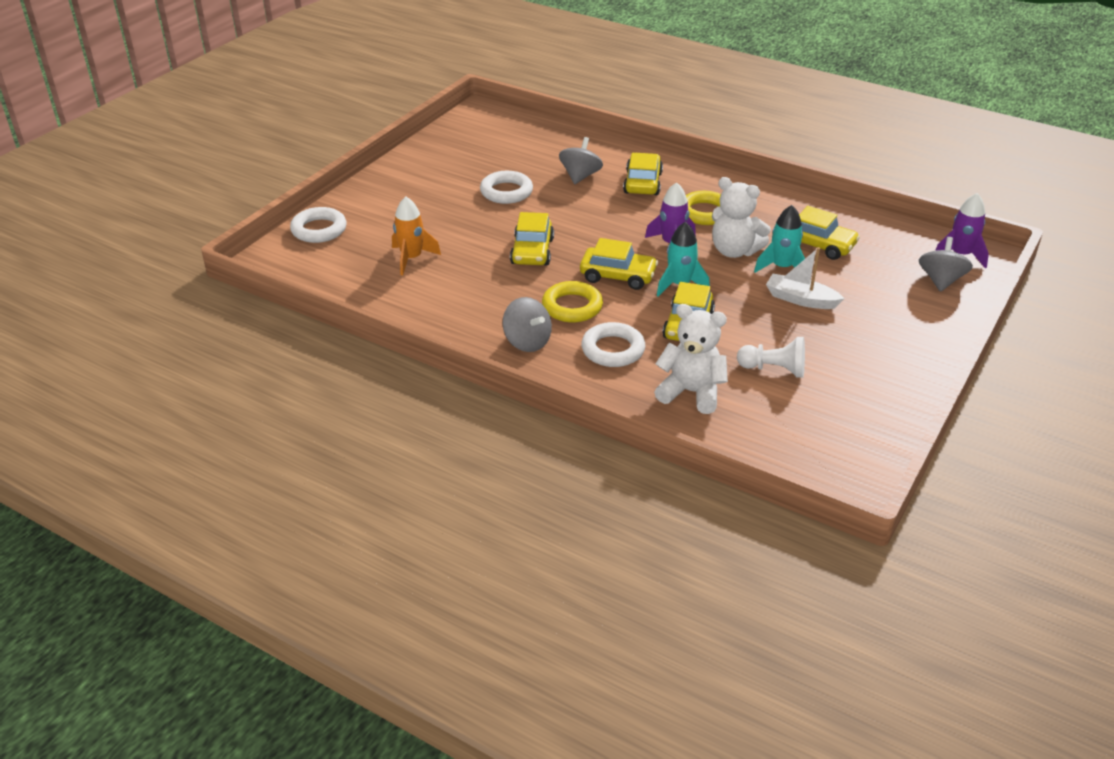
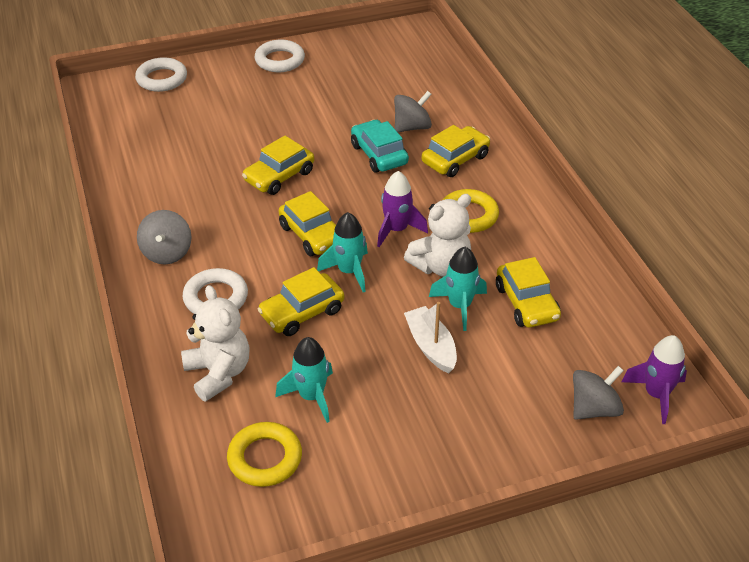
camera: 40 degrees right, 5 degrees up
orange rocket [392,197,441,275] -> none
white ring [480,171,533,204] -> white ring moved to [255,40,305,72]
yellow ring [542,281,603,322] -> yellow ring moved to [227,422,302,487]
white teddy bear [712,177,771,258] -> white teddy bear turned 105 degrees counterclockwise [404,194,471,277]
white pawn [737,337,805,378] -> turquoise rocket [275,337,333,423]
none -> turquoise car [351,120,409,173]

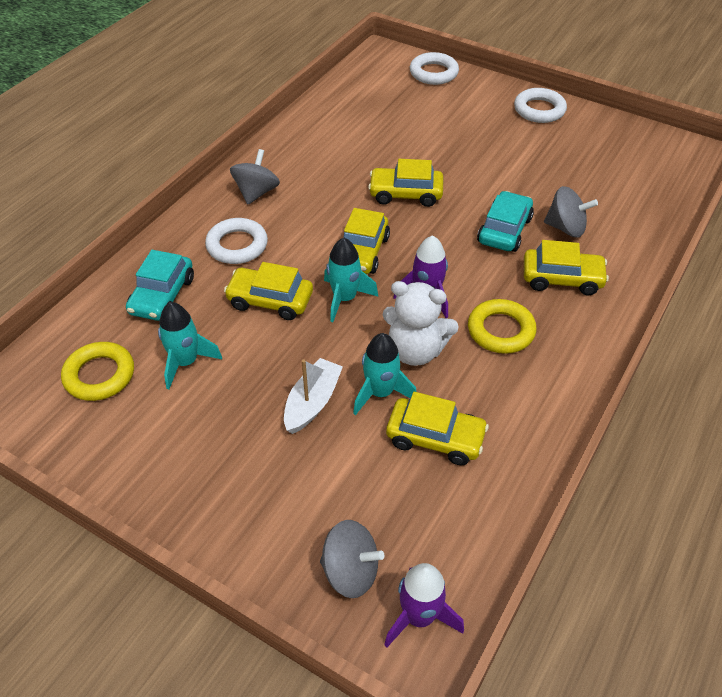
camera: 50 degrees right, 5 degrees up
grey spinning top [137,210,191,264] -> grey spinning top turned 150 degrees clockwise [230,149,280,204]
white teddy bear [181,285,250,402] -> turquoise car [126,250,194,321]
yellow car [496,257,561,328] -> yellow car turned 105 degrees counterclockwise [386,392,489,465]

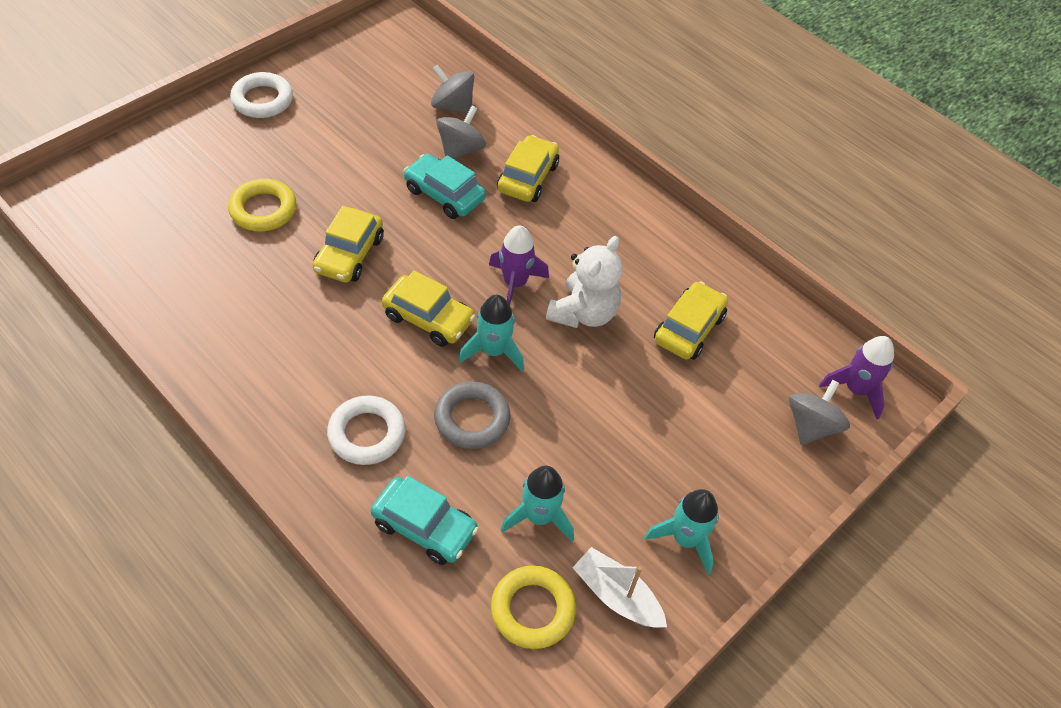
camera: 80 degrees left, 5 degrees up
yellow car [224,262,313,320] -> grey ring [434,381,510,449]
grey spinning top [230,149,280,204] -> grey spinning top moved to [431,65,474,114]
white boat [284,358,343,434] -> white boat moved to [572,547,667,628]
turquoise rocket [353,333,417,415] -> turquoise rocket moved to [644,489,719,575]
white ring [410,52,459,85] -> none
yellow ring [468,299,537,354] -> yellow ring moved to [228,179,296,231]

